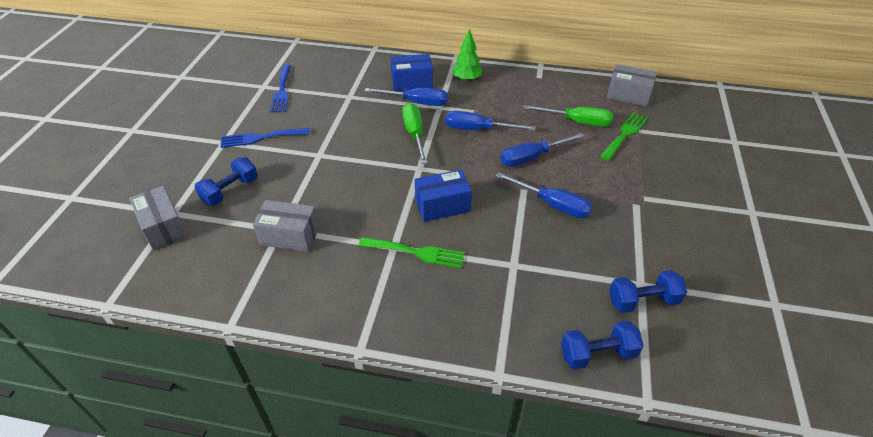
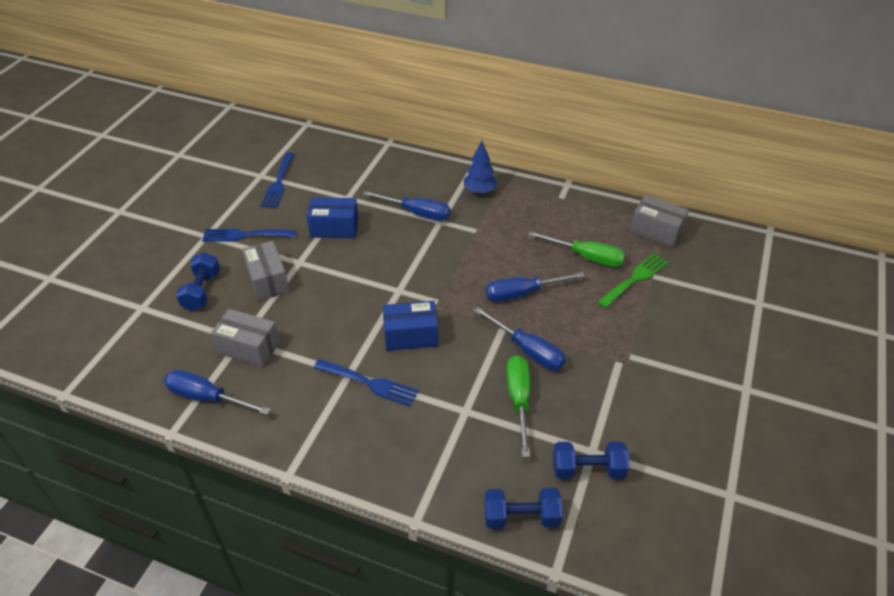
camera: 10 degrees right, 0 degrees up
grey box [130,186,187,251] -> grey box moved to [242,241,290,301]
blue dumbbell [195,157,258,206] -> blue dumbbell turned 45 degrees counterclockwise [176,252,220,311]
green fork [359,237,465,269] -> blue fork [314,359,419,407]
blue box [390,54,433,91] -> blue box moved to [307,197,359,238]
green screwdriver [402,103,427,164] -> green screwdriver moved to [507,355,530,457]
blue screwdriver [445,111,535,131] -> blue screwdriver moved to [164,370,271,415]
green tree [452,29,482,82] -> blue tree [464,140,497,194]

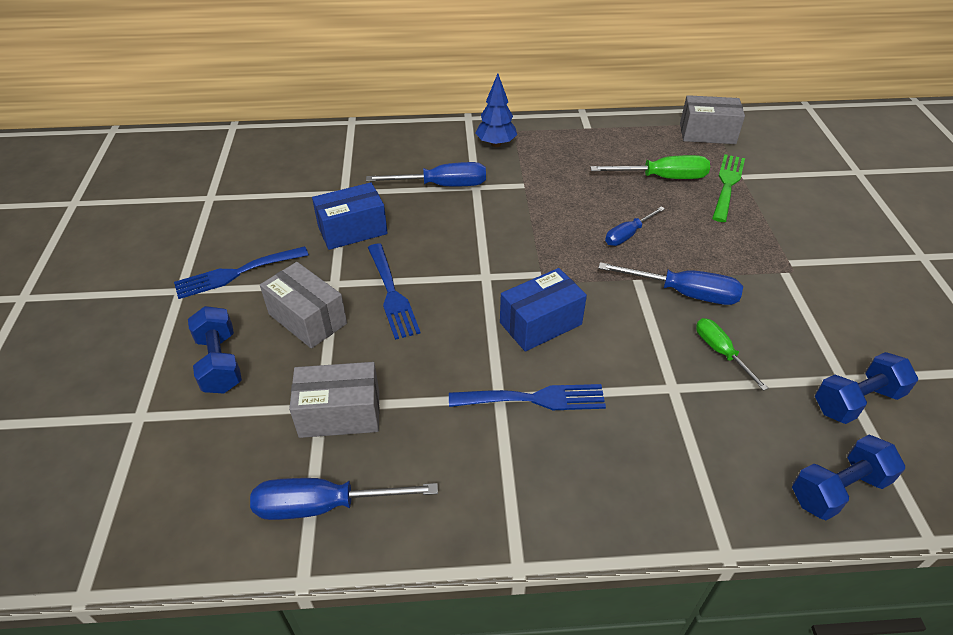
camera: 25 degrees left, 0 degrees up
blue fork [261,152,294,208] -> blue fork moved to [368,244,421,340]
blue screwdriver [485,272,585,302] -> blue screwdriver [605,206,665,246], size x0.64
green screwdriver [507,355,530,457] -> green screwdriver [696,318,768,391], size x0.64

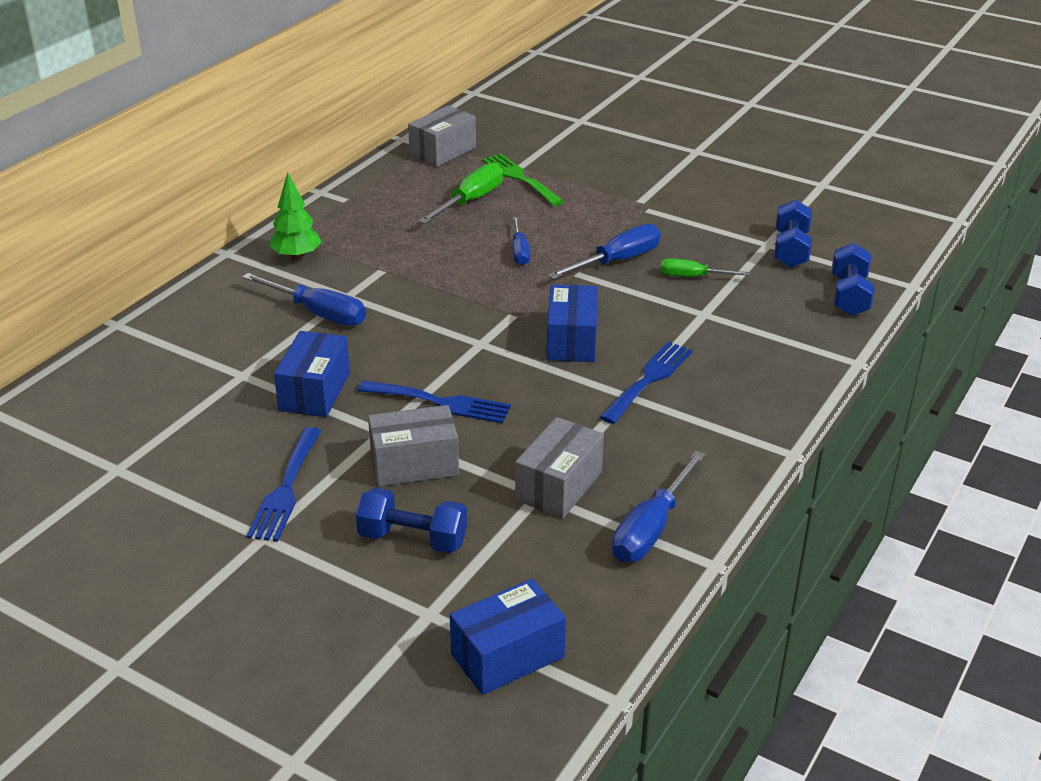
camera: 55 degrees left, 10 degrees down
blue screwdriver [366,162,486,186] -> blue screwdriver turned 90 degrees clockwise [242,273,366,326]
blue tree [475,73,517,147] -> green tree [269,172,322,260]
none -> blue box [450,579,566,695]

